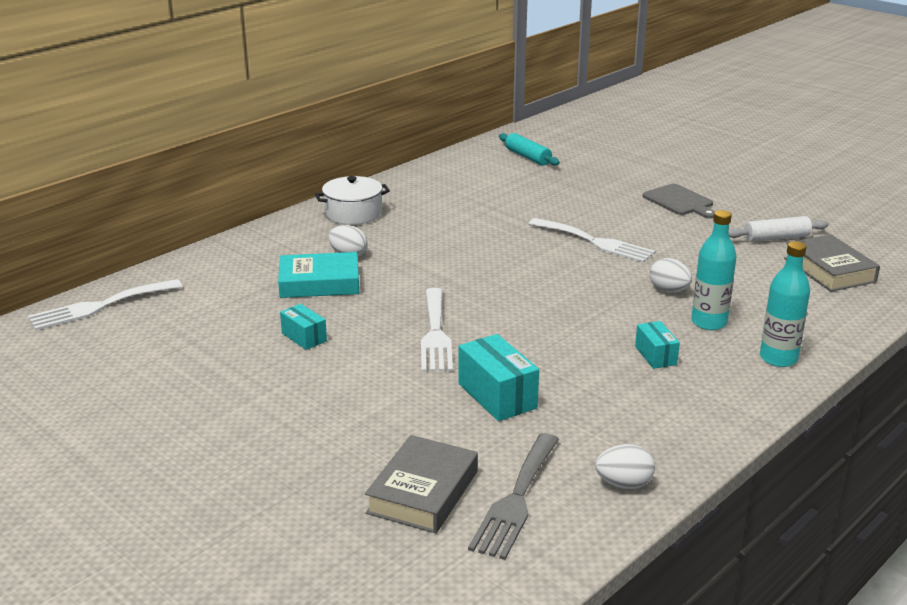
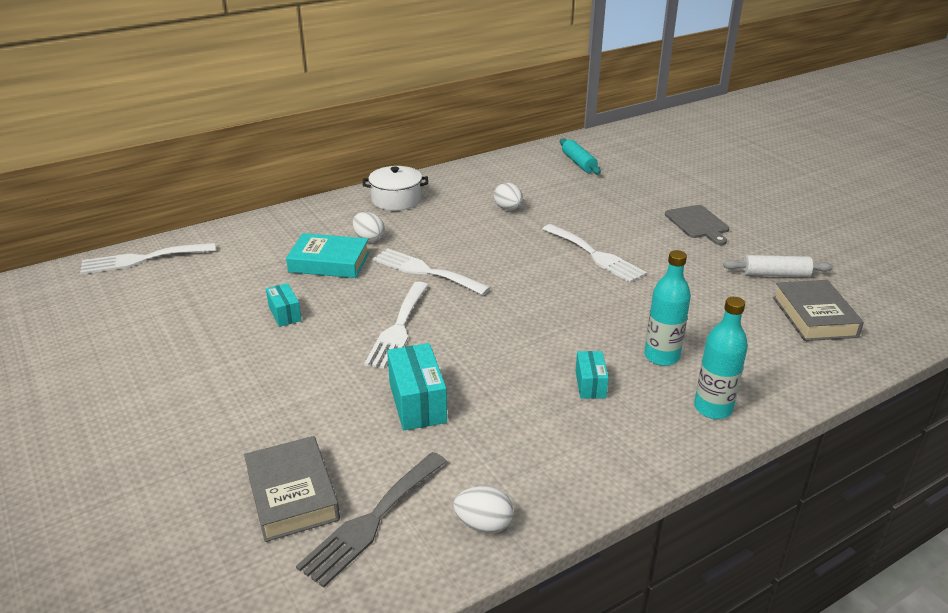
camera: 15 degrees right, 5 degrees up
grey book [365,435,478,533] -> grey book turned 60 degrees counterclockwise [244,436,340,542]
white egg [650,258,692,292] -> white egg moved to [494,183,523,210]
none -> white fork [373,248,491,295]

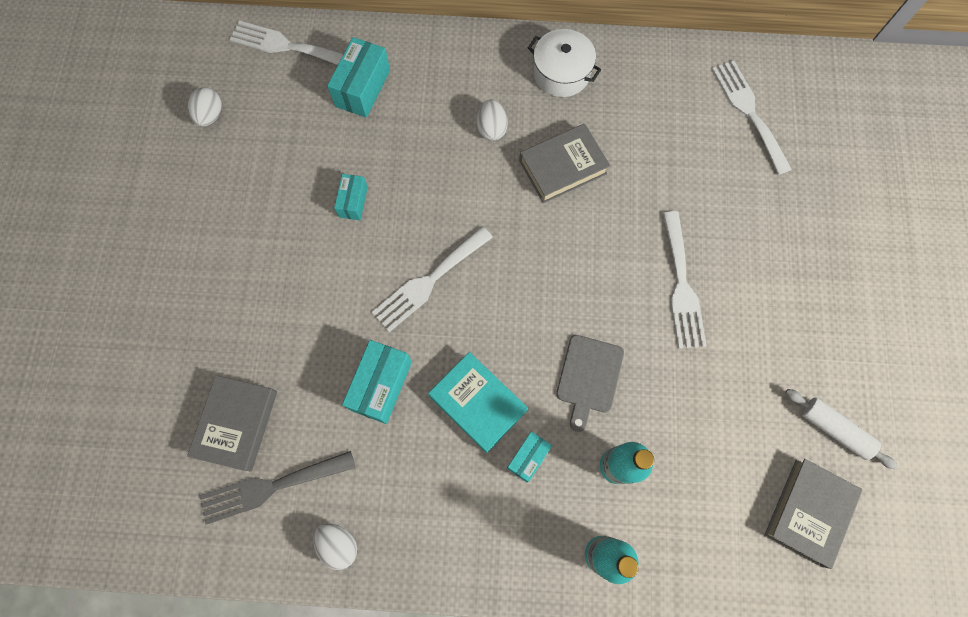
camera: 35 degrees right, 40 degrees up
turquoise book [286,233,370,278] -> turquoise book moved to [428,352,528,453]
white fork [373,248,491,295] -> white fork moved to [712,61,792,175]
white egg [494,183,523,210] -> white egg moved to [188,87,222,127]
turquoise rolling pin [560,139,601,174] -> none
grey cutting board [665,205,729,245] -> grey cutting board moved to [556,335,624,432]
none -> turquoise box [327,37,390,118]
none -> grey book [519,124,610,203]

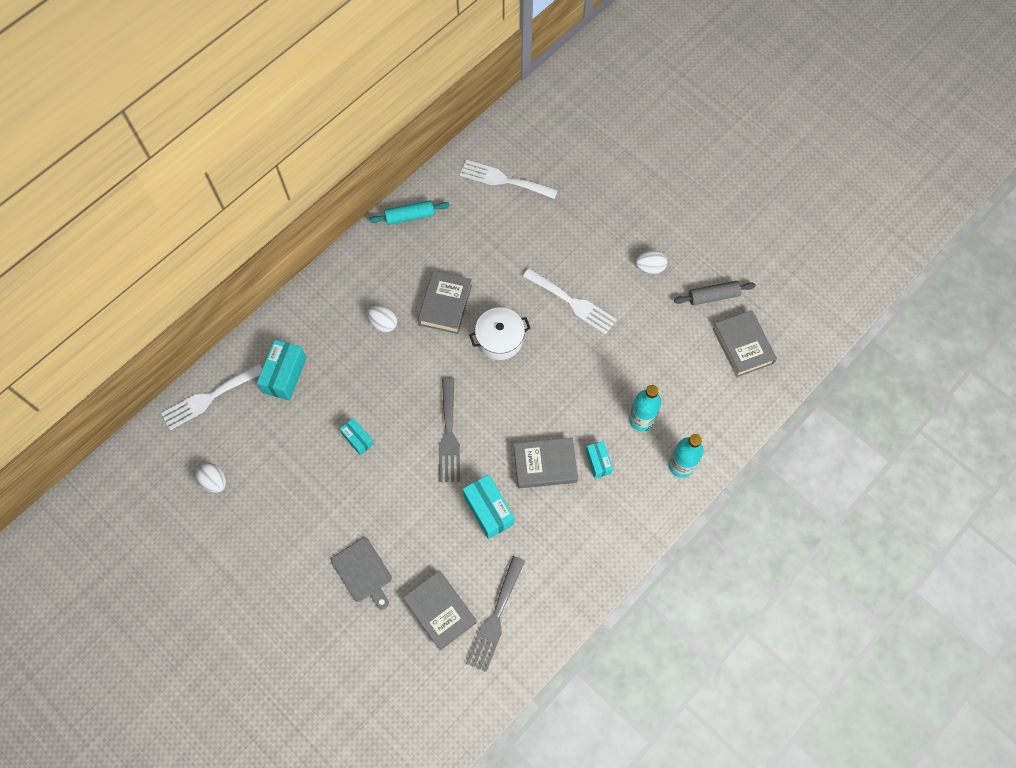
camera: 50 degrees left, 5 degrees down
white egg [313,523,357,570] -> white egg moved to [636,250,667,274]
turquoise box [327,37,390,118] -> turquoise box turned 45 degrees clockwise [257,340,307,401]
white fork [372,226,493,332] -> grey fork [439,377,460,482]
turquoise book [428,352,528,453] -> grey book [514,438,578,488]
white pot [528,29,601,97] -> white pot moved to [469,307,530,360]
grey cutting board [556,335,624,432] -> grey cutting board moved to [331,538,392,609]
white rolling pin [785,389,898,469] -> grey rolling pin [674,281,756,305]
none -> turquoise rolling pin [369,200,450,225]

